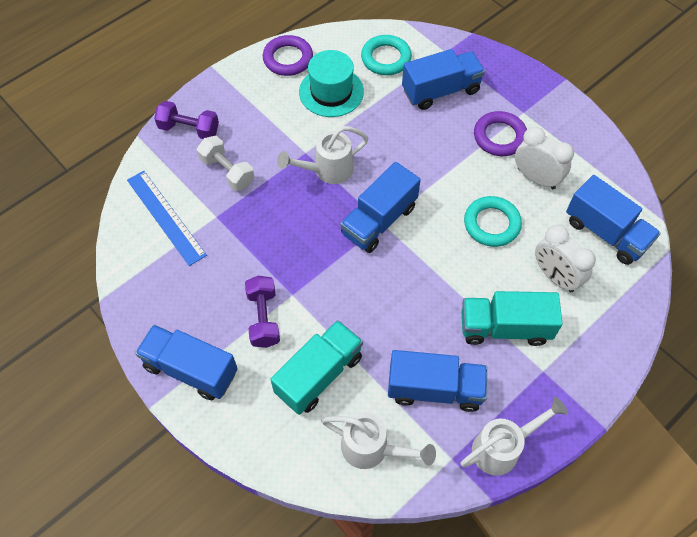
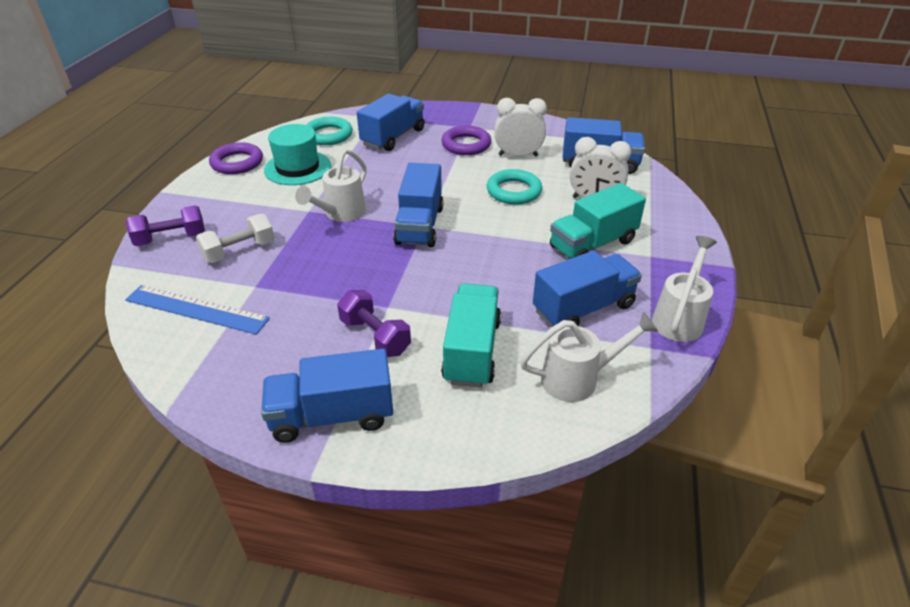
camera: 35 degrees left, 20 degrees down
white dumbbell [197,136,254,191] -> white dumbbell turned 45 degrees counterclockwise [196,214,275,263]

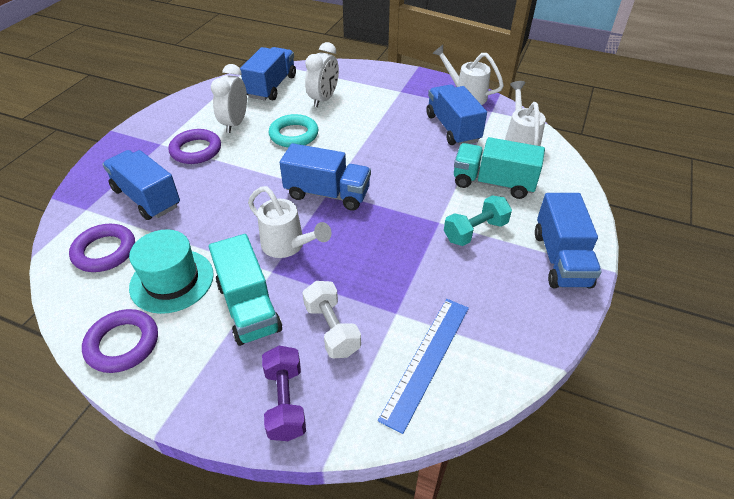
camera: 80 degrees left, 5 degrees up
turquoise ring [307,117,353,145] -> purple ring [69,224,135,272]
purple dumbbell [337,290,411,357] -> turquoise dumbbell [444,195,512,246]
turquoise truck [550,183,646,259] -> turquoise truck moved to [209,234,282,346]

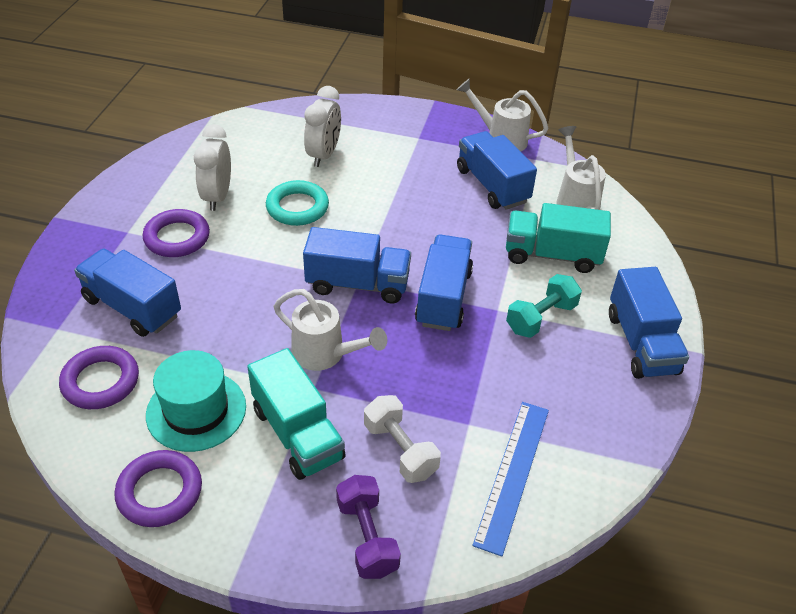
camera: 10 degrees left, 0 degrees up
blue truck [240,47,296,101] -> blue truck moved to [415,235,473,331]

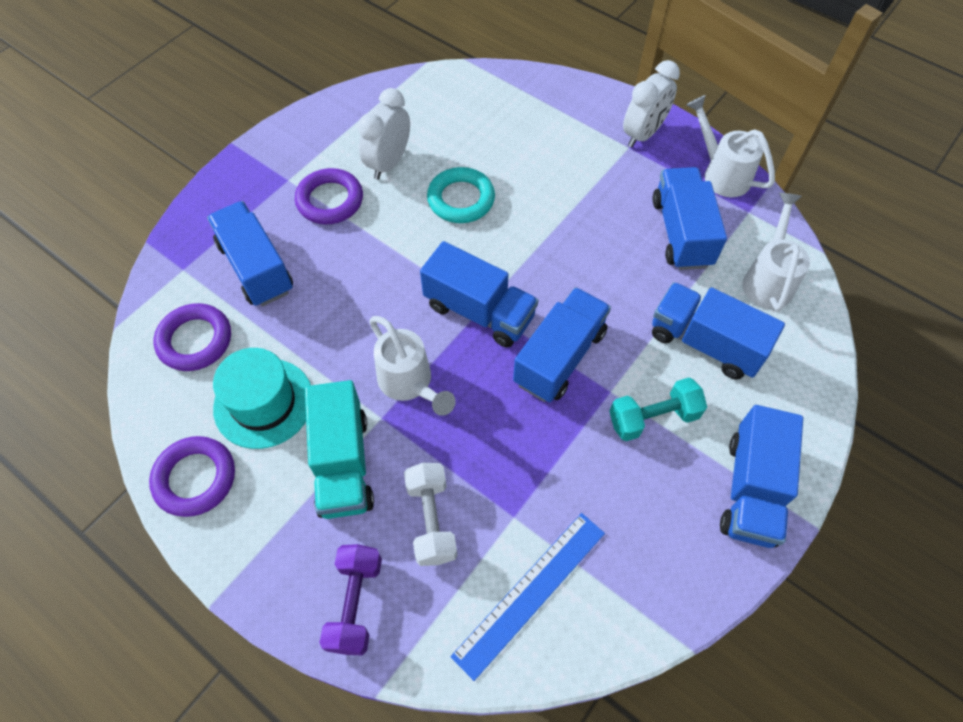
camera: 25 degrees right, 15 degrees up
white clock [304,86,341,167] -> white clock moved to [623,60,680,147]
turquoise truck [506,203,611,273] -> blue truck [652,282,785,380]

